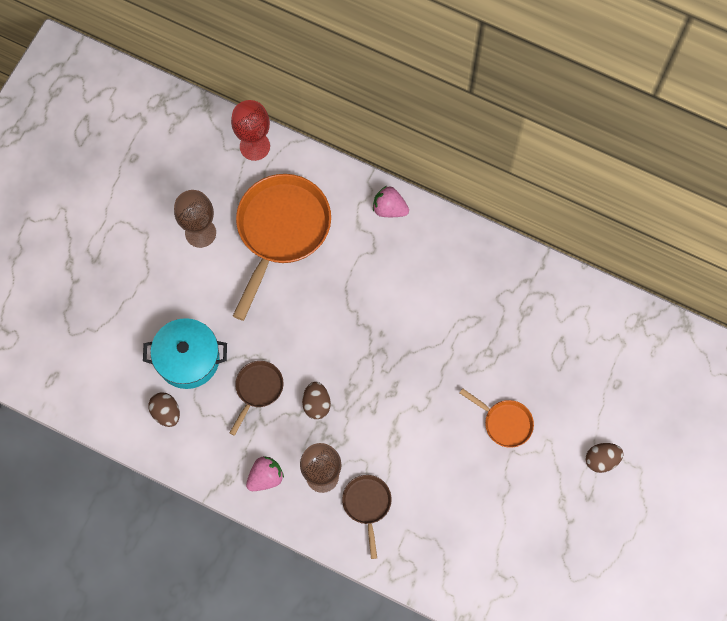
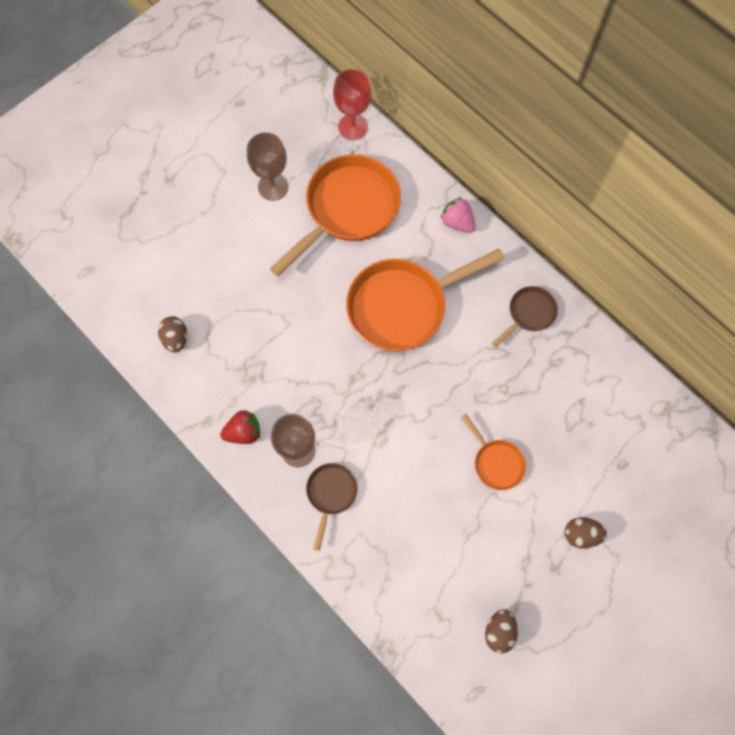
camera: 20 degrees right, 0 degrees up
turquoise pot [143,318,227,389] -> none
brown pan [230,361,283,436] -> brown pan moved to [492,286,558,347]
pink strawberry [246,456,284,491] -> red strawberry [220,410,260,444]
brown egg [302,382,331,419] -> brown egg moved to [485,609,518,654]
none -> orange pan [346,248,505,351]

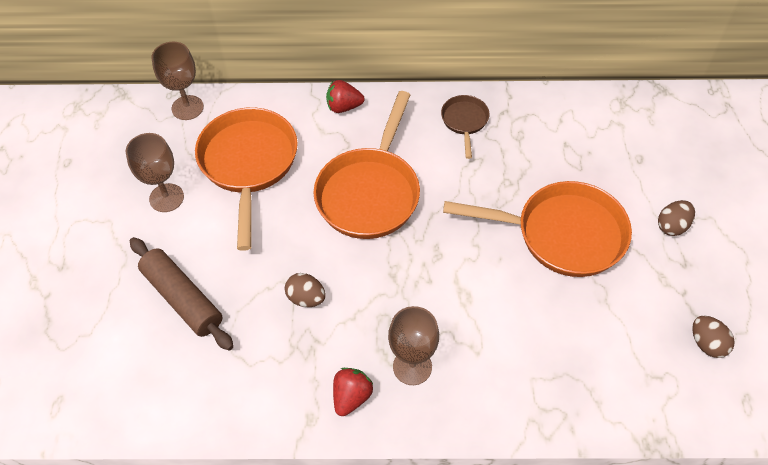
camera: 45 degrees left, 15 degrees down
brown egg [158,316,187,352] -> brown egg moved to [285,273,325,307]
brown pan [306,463,357,551] -> none
red goblet [333,69,371,140] -> brown goblet [152,42,204,120]
pink strawberry [440,197,476,233] -> red strawberry [326,80,365,113]
orange pan [461,414,526,490] -> orange pan [443,181,632,277], size x2.04
none -> brown rolling pin [130,237,234,351]

